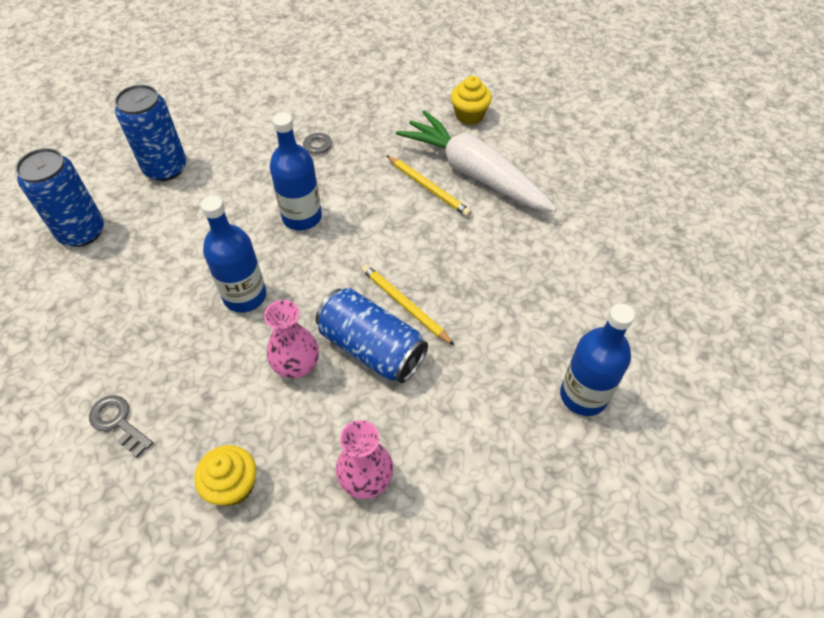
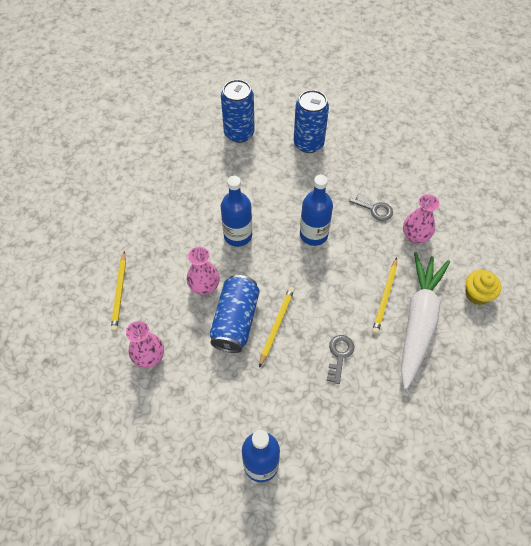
camera: 65 degrees right, 5 degrees up
grey key [89,395,153,458] -> grey key moved to [327,335,355,384]
yellow cupcake [195,445,256,506] -> yellow pencil [111,251,126,332]
none -> pink vase [403,194,440,243]

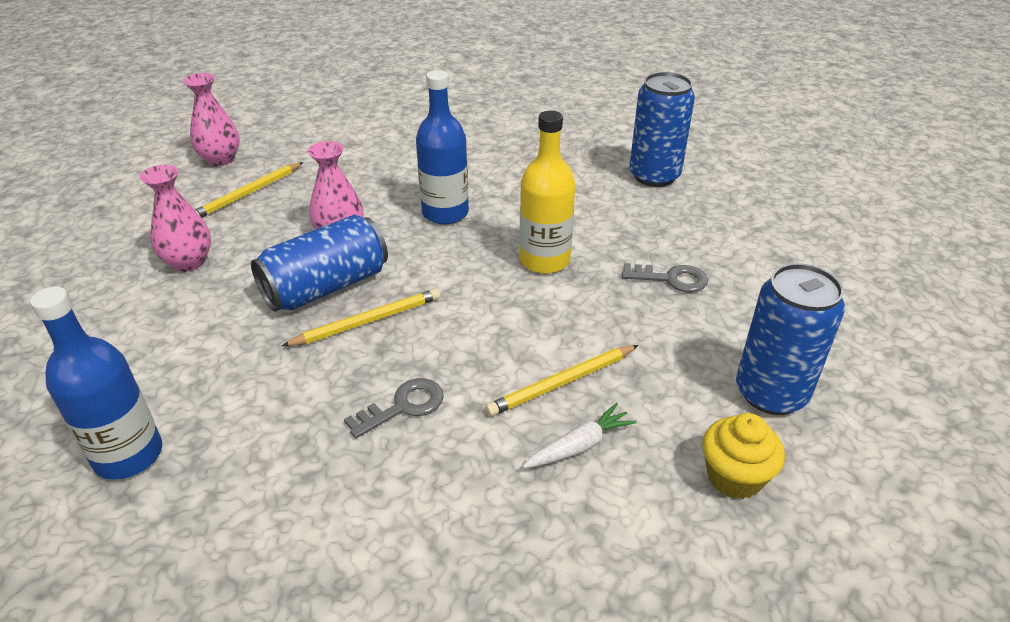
camera: 40 degrees right, 20 degrees down
blue can [221,79,255,143] -> blue can moved to [736,263,845,415]
blue bottle [300,175,333,246] -> yellow bottle [519,111,575,274]
grey key [349,193,393,221] -> grey key turned 60 degrees counterclockwise [622,263,708,292]
white carrot [401,252,450,390] -> white carrot [523,403,637,468], size x0.40
pink vase [403,194,440,243] -> pink vase moved to [183,73,240,166]

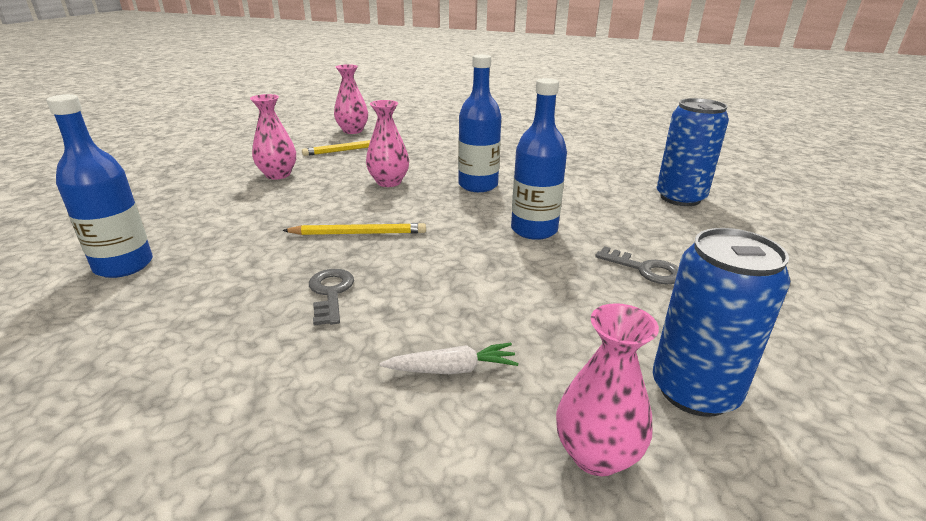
camera: 25 degrees right, 10 degrees down
blue can [251,214,388,312] -> none
grey key [344,378,444,438] -> grey key turned 90 degrees counterclockwise [309,269,354,326]
yellow pencil [485,345,638,416] -> none
yellow bottle [519,111,575,274] -> blue bottle [511,78,567,240]
yellow cupcake [703,413,785,499] -> pink vase [556,303,659,476]

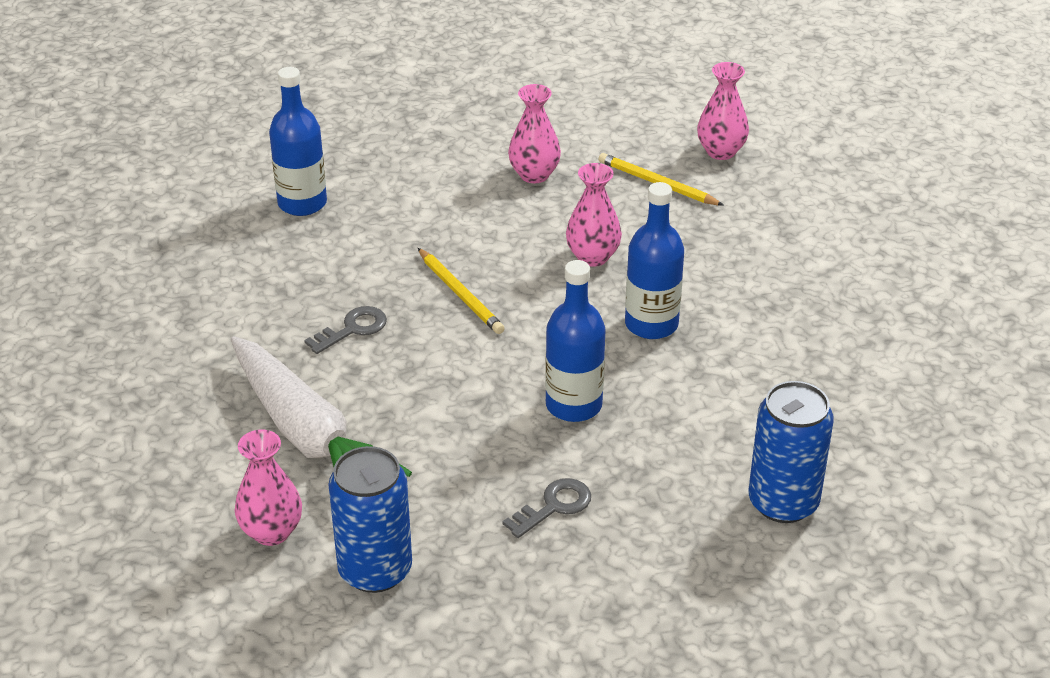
camera: 60 degrees right, 10 degrees up
white carrot [380,343,518,374] -> white carrot [231,336,412,477], size x2.48
grey key [595,246,679,284] -> grey key turned 135 degrees counterclockwise [503,478,591,538]

